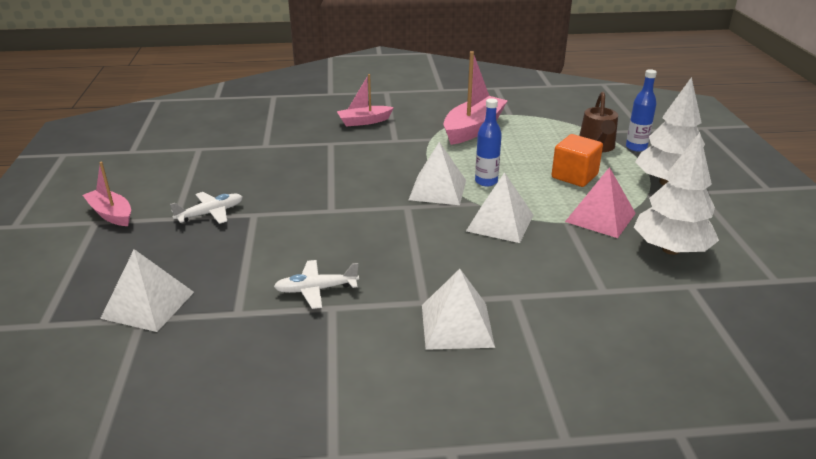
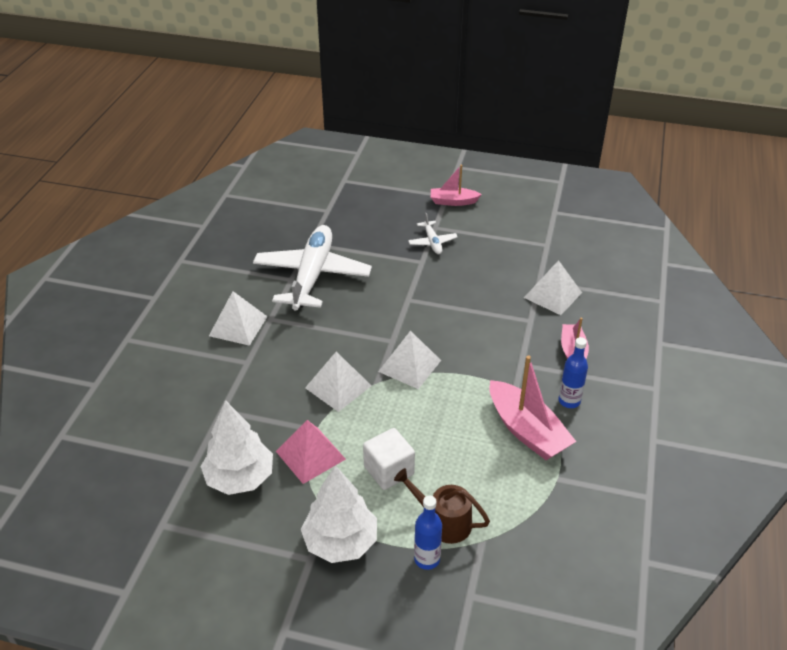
camera: 110 degrees right, 10 degrees up
pink boat [83,162,131,226] -> pink boat turned 150 degrees counterclockwise [431,165,482,206]
white pyramid [100,249,194,332] -> white pyramid moved to [524,260,582,315]
white plane [274,260,359,309] -> white plane [253,225,372,311], size x2.28
blue bottle [475,98,502,186] -> blue bottle moved to [559,337,588,408]
orange cube [552,134,603,187] -> white cube [363,428,415,490]

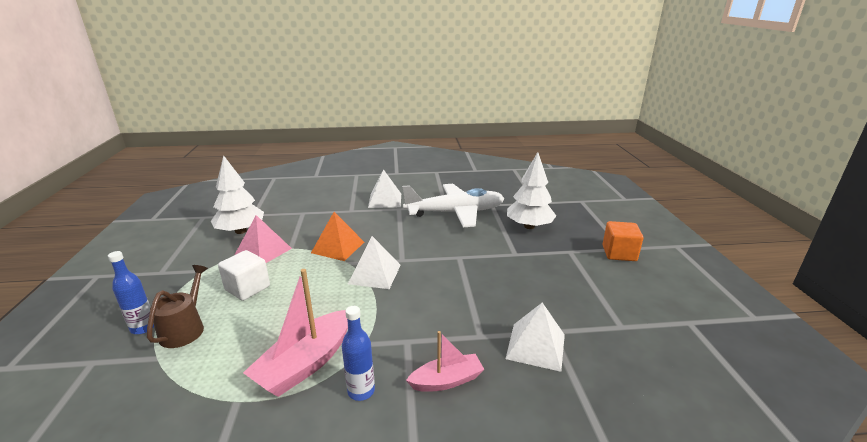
camera: 70 degrees right, 15 degrees down
white tree [301,465,377,563] -> white tree moved to [507,152,556,229]
white pyramid [305,352,372,412] -> orange pyramid [311,212,364,261]
white plane [408,213,458,254] -> none
pink boat [431,165,482,206] -> orange cube [602,221,644,261]

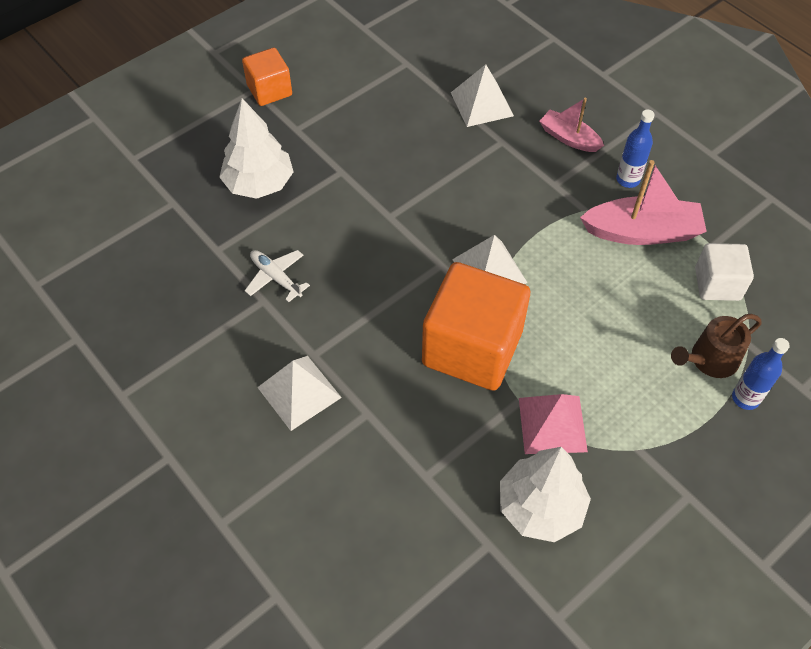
camera: 125 degrees left, 30 degrees up
white cube [218,250,270,301] -> white cube moved to [695,243,754,301]
orange pyramid [311,212,364,261] -> orange cube [422,262,530,391]
white plane [402,184,505,227] -> white plane [245,250,310,302], size x0.44

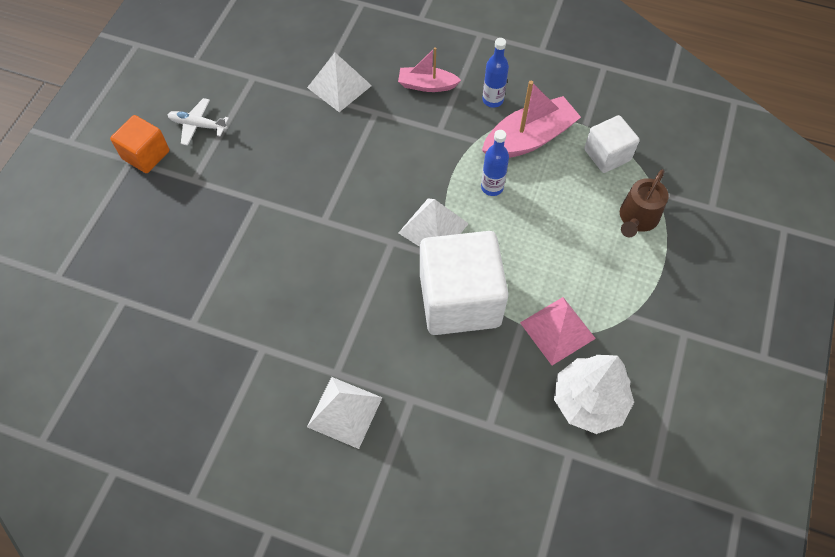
camera: 30 degrees left, 5 degrees up
white tree [219,98,294,199] -> none
white plane [245,250,310,302] -> white plane moved to [168,98,229,146]
orange cube [422,262,530,391] -> white cube [420,231,508,335]
blue bottle [732,338,790,410] -> blue bottle moved to [481,130,509,196]

